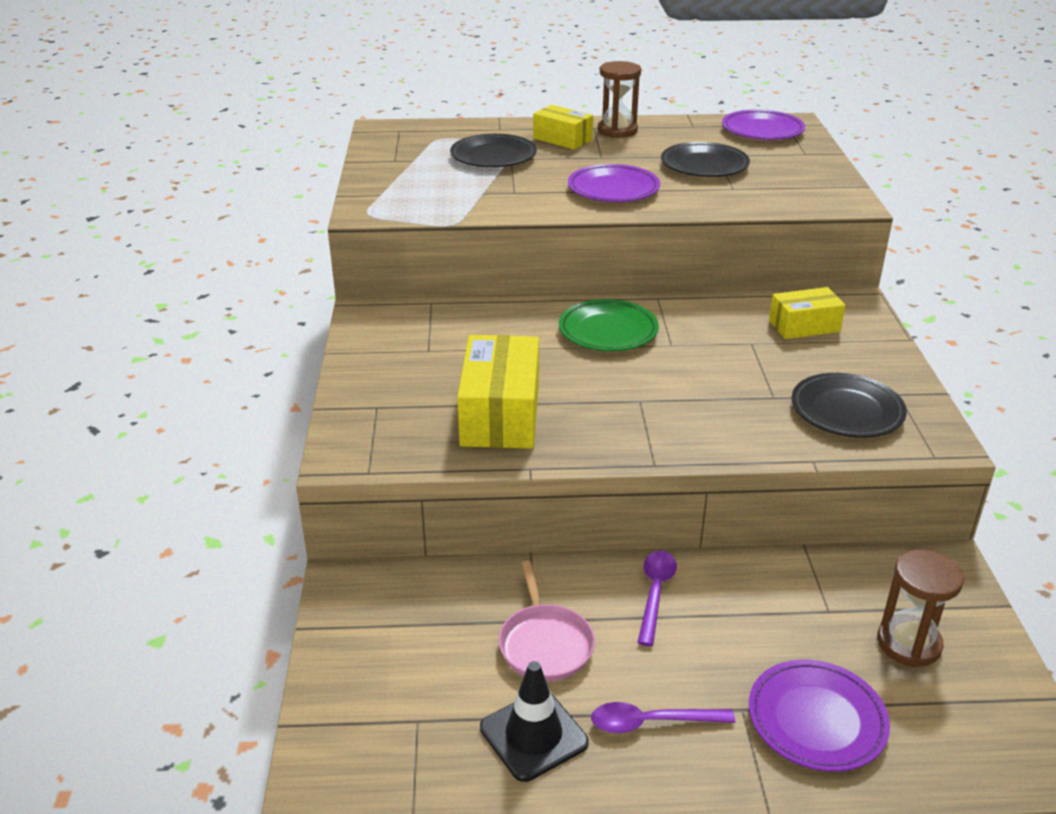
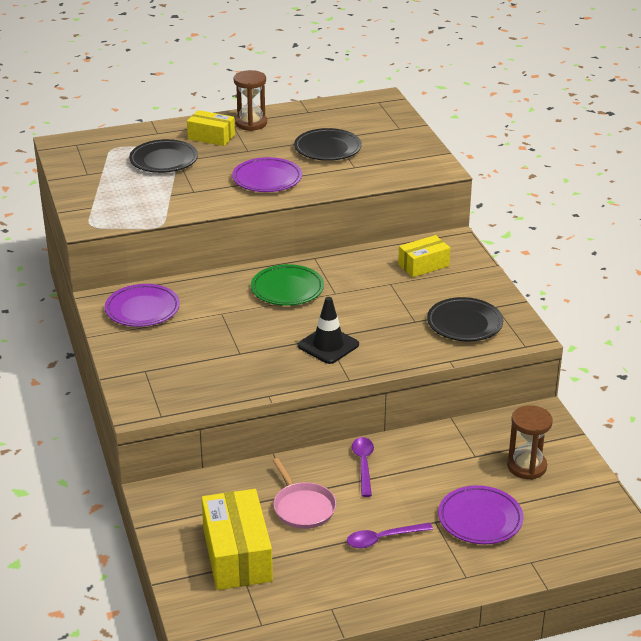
camera: 15 degrees left, 0 degrees up
yellow box [457,335,539,449] -> yellow box moved to [201,489,273,590]
black traffic cone [480,661,589,782] -> black traffic cone moved to [298,297,359,364]
purple plate [722,110,805,140] -> purple plate moved to [105,284,180,327]

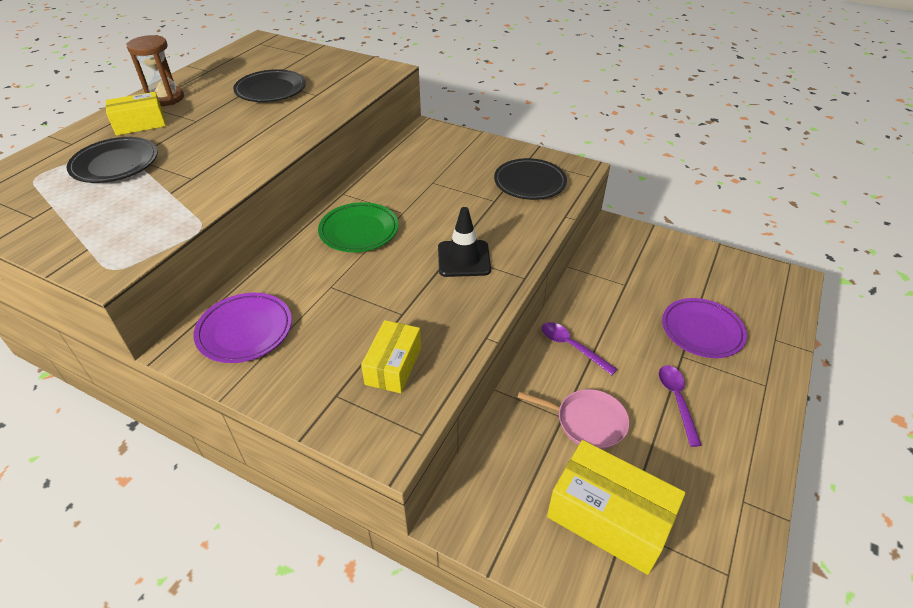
camera: 45 degrees left, 10 degrees up
purple plate [232,157,302,192] -> none
purple spoon [347,522,433,548] -> purple spoon turned 150 degrees clockwise [659,365,702,447]
yellow box [398,235,450,277] -> yellow box moved to [361,320,421,393]
brown hourglass [507,405,553,480] -> none

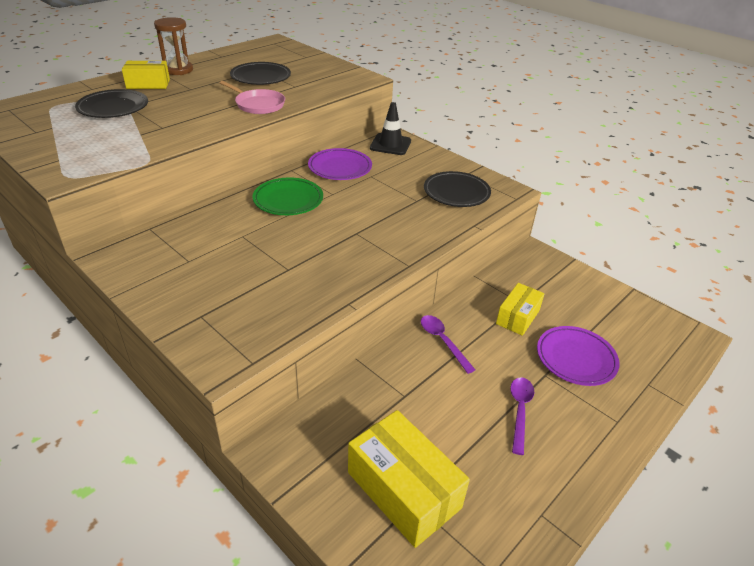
camera: 15 degrees right, 5 degrees down
purple plate [193,293,292,363] -> purple plate moved to [308,148,372,180]
yellow box [361,320,421,393] -> yellow box moved to [496,283,545,336]
black traffic cone [438,207,491,277] -> black traffic cone moved to [370,102,411,155]
pink pan [517,389,630,449] -> pink pan moved to [220,81,285,114]

